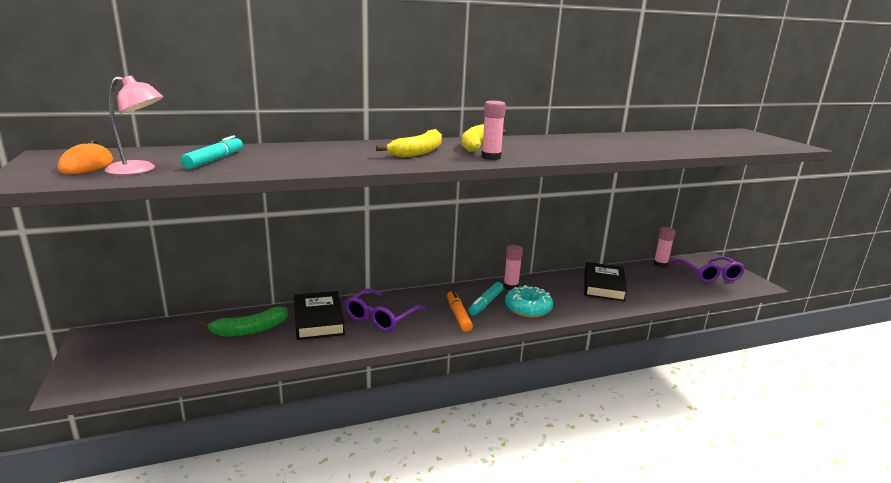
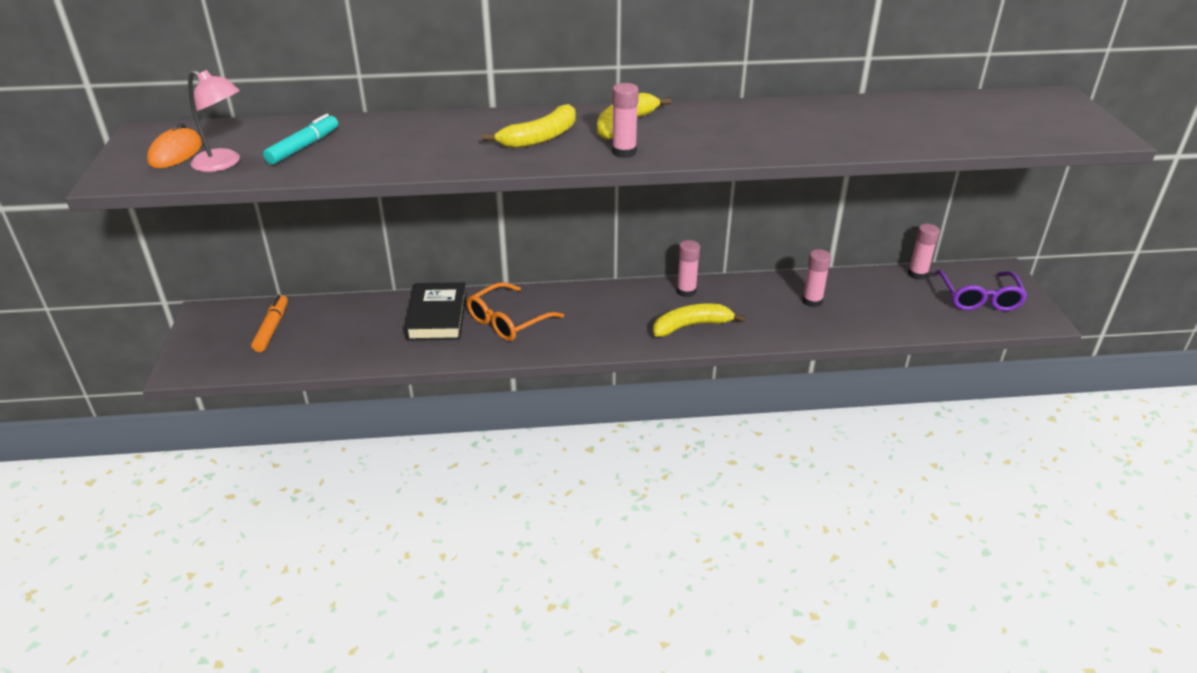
camera: 15 degrees right, 15 degrees up
green banana [198,307,288,336] -> none
purple glasses [345,289,426,332] -> orange glasses [467,282,564,341]
orange marker [447,290,473,332] -> orange marker moved to [251,295,288,352]
turquoise marker [468,282,503,316] -> none
turquoise donut [505,285,553,318] -> yellow banana [653,304,746,337]
black book [584,262,627,301] -> pink glue stick [802,249,831,307]

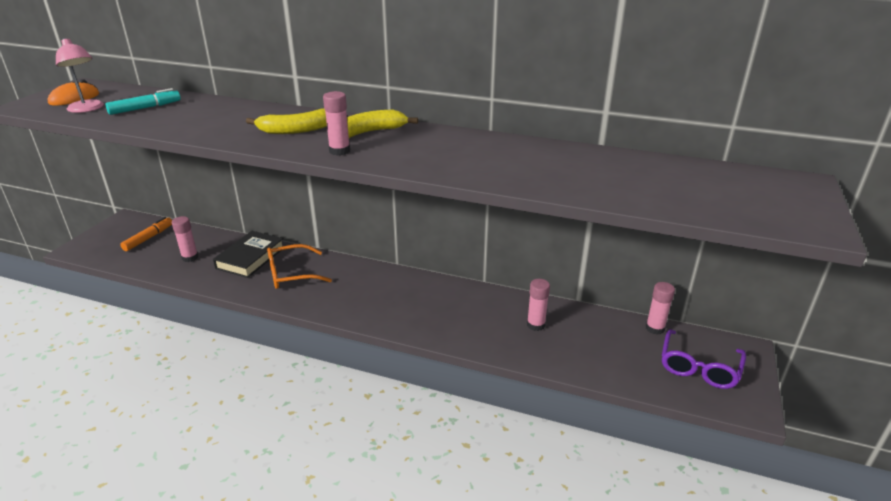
camera: 25 degrees right, 5 degrees down
yellow banana [653,304,746,337] -> none
pink glue stick [677,240,700,297] -> pink glue stick moved to [172,216,198,262]

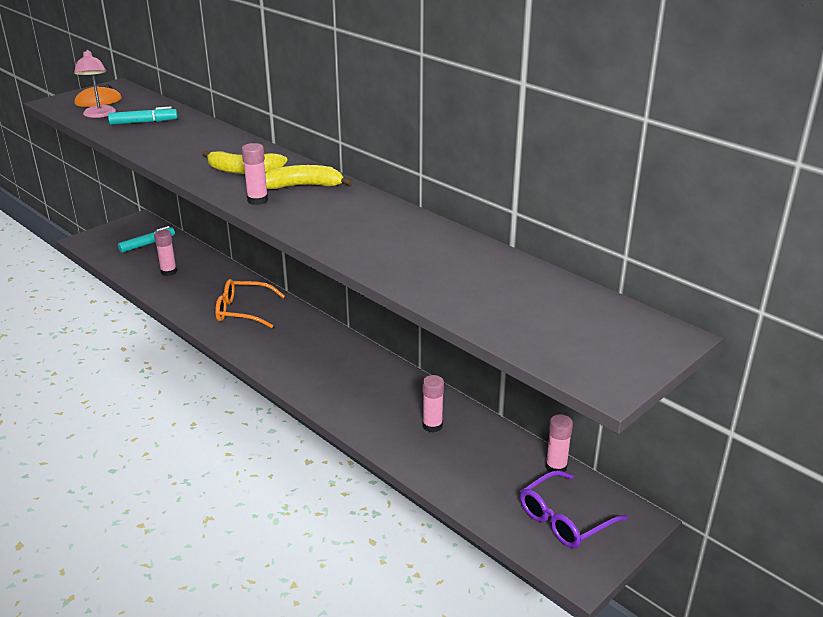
camera: 25 degrees right, 0 degrees up
orange marker [120,217,172,251] -> turquoise marker [118,226,175,253]
black book [213,231,283,278] -> none

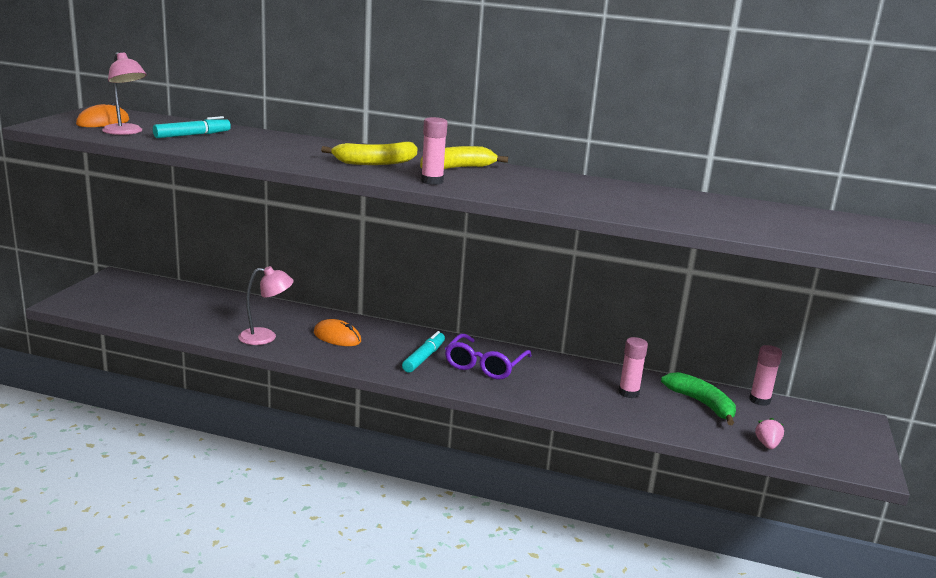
camera: 30 degrees left, 10 degrees down
turquoise marker [118,226,175,253] -> turquoise marker moved to [402,331,445,373]
pink glue stick [154,230,177,276] -> none
orange glasses [215,279,285,328] -> orange mouse [314,319,361,346]
purple glasses [520,470,628,548] -> purple glasses moved to [445,334,532,380]
none -> pink lamp [238,266,294,345]
none -> green banana [661,372,736,425]
none -> pink strawberry [755,418,784,449]

